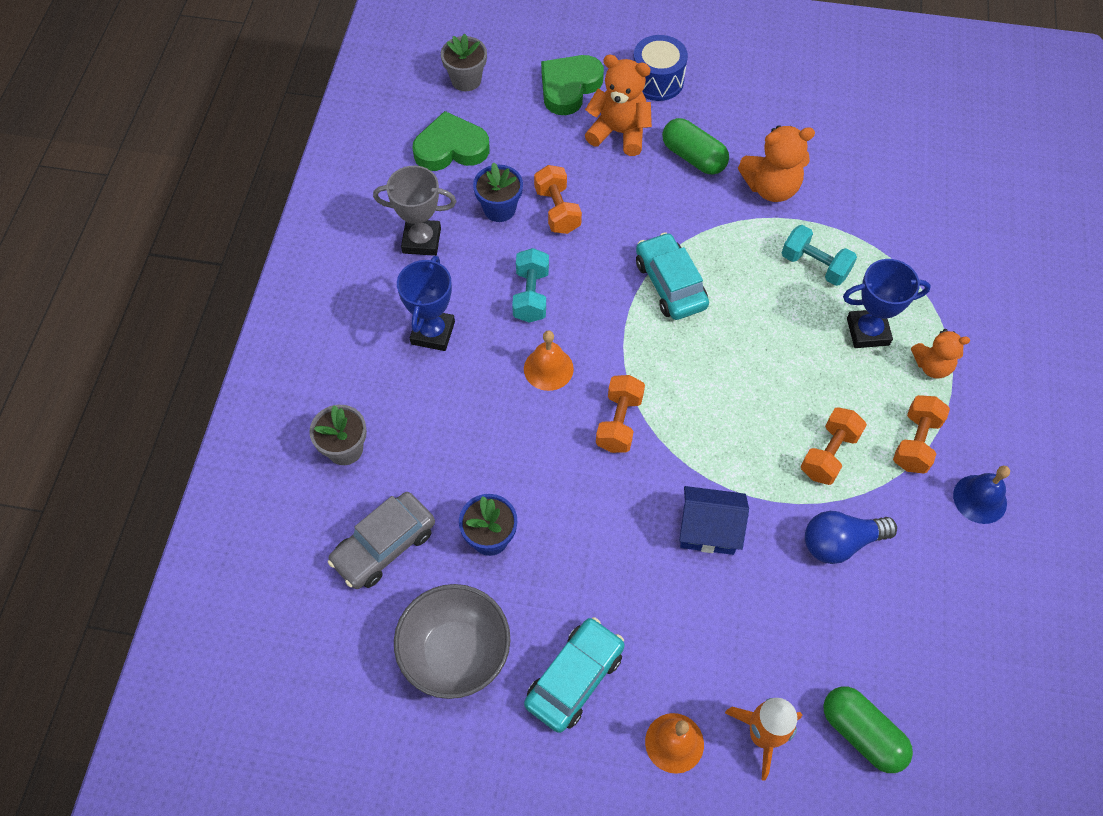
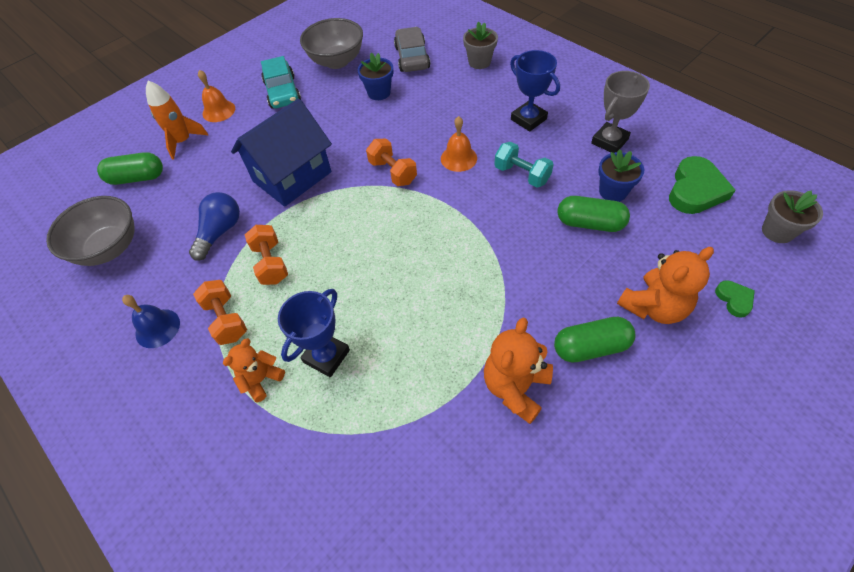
camera: 130 degrees right, 5 degrees down
orange dumbbell [534,165,582,234] -> green capsule [558,196,630,232]
green heart [541,55,604,115] -> green heart [715,280,755,318], size x0.51
blue drum [634,35,688,101] -> none
turquoise car [636,232,709,320] -> none
blue house [679,486,749,555] -> blue house [231,99,332,207], size x1.66
turquoise dumbbell [782,225,857,286] -> none
none -> grey bowl [46,196,134,266]

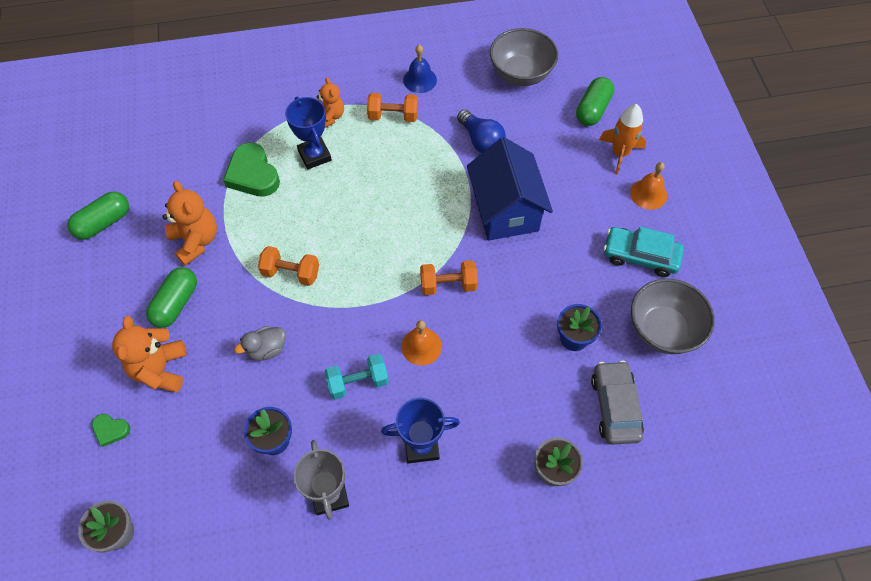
camera: 120 degrees right, 5 degrees up
orange dumbbell [245,225,288,285] -> orange dumbbell moved to [258,246,319,286]
grey car [394,27,430,72] -> grey car turned 120 degrees counterclockwise [591,360,644,445]
green capsule [558,196,630,232] -> green capsule moved to [67,192,129,240]
green heart [669,156,736,214] -> green heart moved to [223,143,280,197]
none -> grey duck [235,326,286,361]

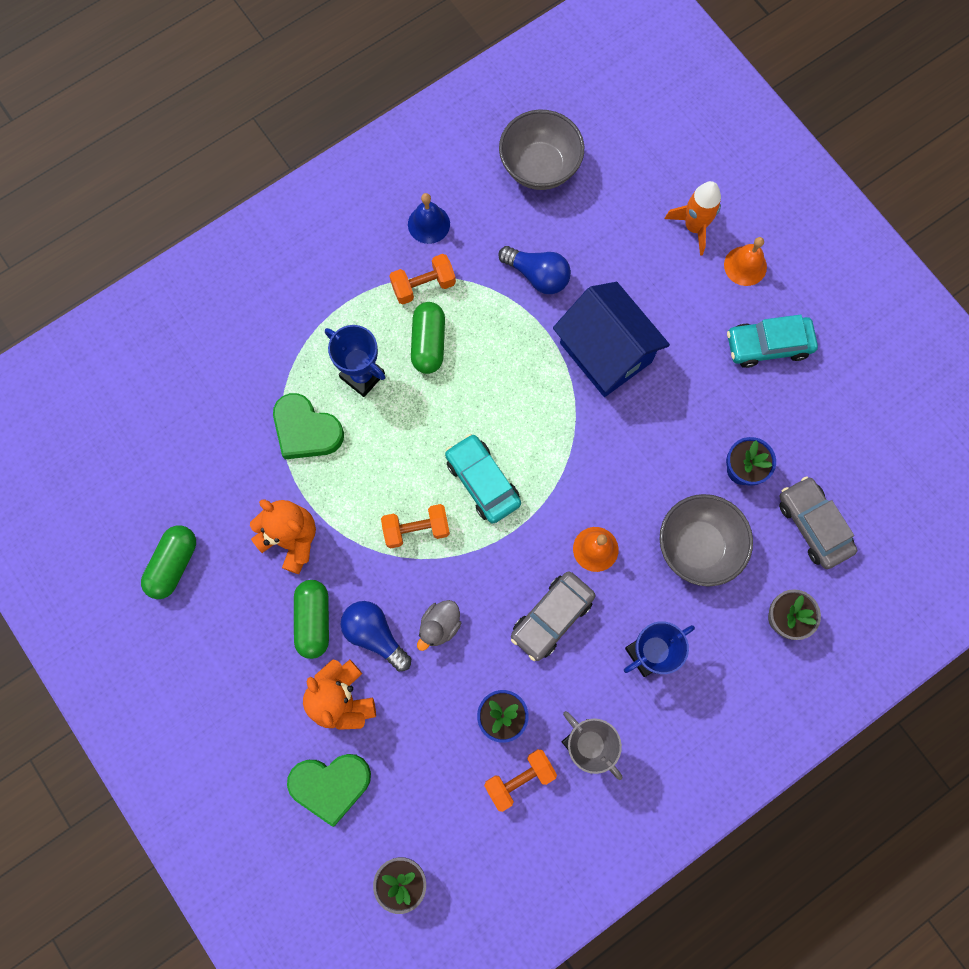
camera: 25 degrees left, 15 degrees up
green heart [92,414,130,447] -> green heart [287,754,371,827], size x1.96
orange teddy bear [316,77,344,128] -> none
turquoise dumbbell [324,354,389,400] -> grey car [511,571,595,661]
orange dumbbell [420,261,478,295] -> orange dumbbell moved to [484,749,557,812]
green capsule [576,77,614,126] -> green capsule moved to [411,302,445,374]
grey bowl [631,278,715,354] -> grey bowl moved to [659,494,753,587]
none -> blue light bulb [341,601,411,671]
none -> turquoise car [445,434,521,523]

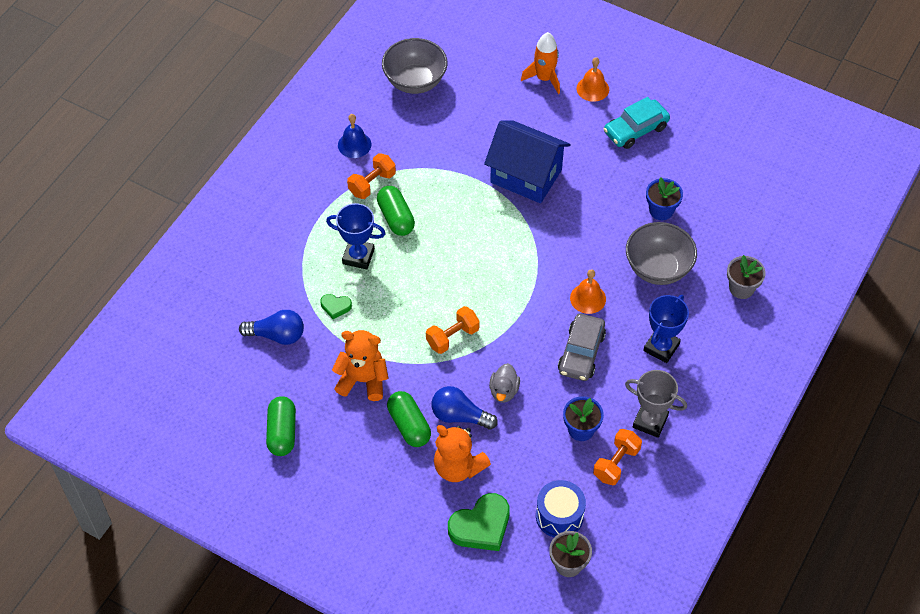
camera: 25 degrees left, 20 degrees down
green heart [273,393,344,459] -> green heart [321,294,352,319], size x0.51
turquoise car [445,434,521,523] -> none
blue light bulb [498,246,571,294] -> blue light bulb moved to [239,310,304,345]
grey car [779,476,857,569] -> none
none -> blue drum [536,480,586,537]

